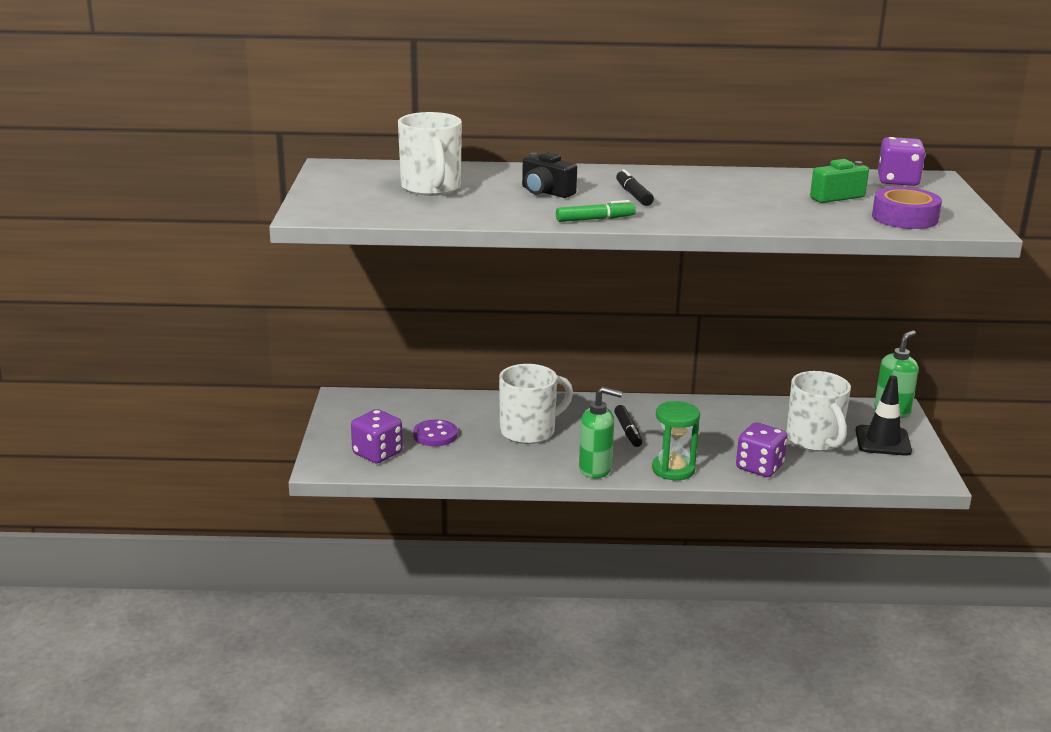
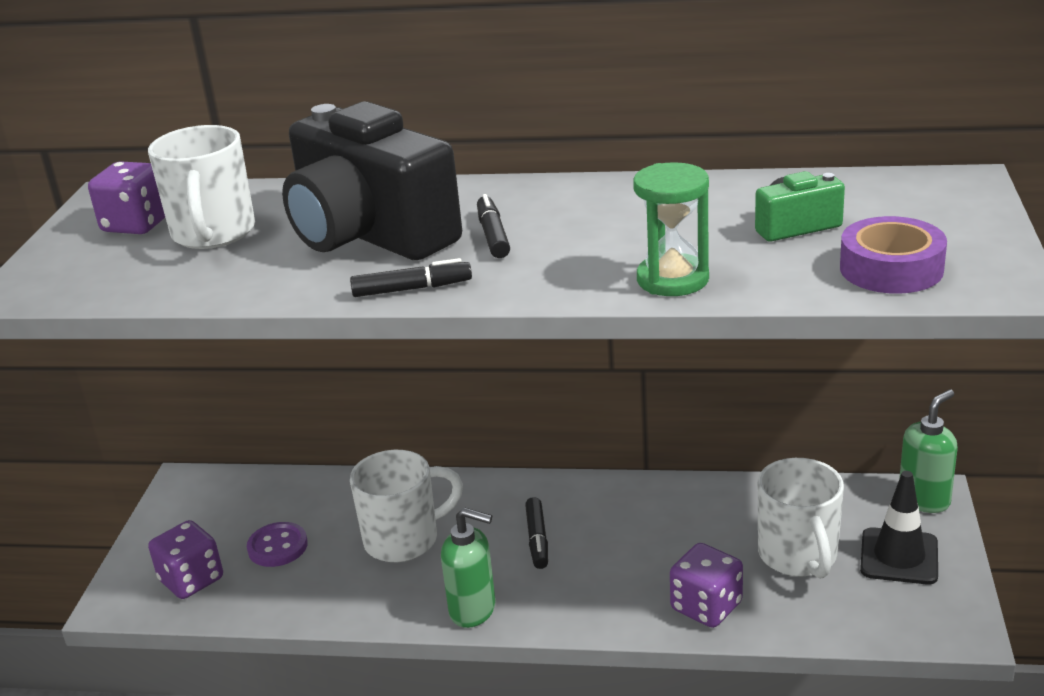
camera: 10 degrees right, 5 degrees up
black camera [522,152,577,198] -> black camera [282,101,462,260], size x2.28
green marker [556,200,636,222] -> black marker [350,258,472,297]
green hourglass [652,401,700,480] -> green hourglass moved to [633,162,709,296]
purple dice [878,137,925,186] -> purple dice moved to [88,161,165,234]

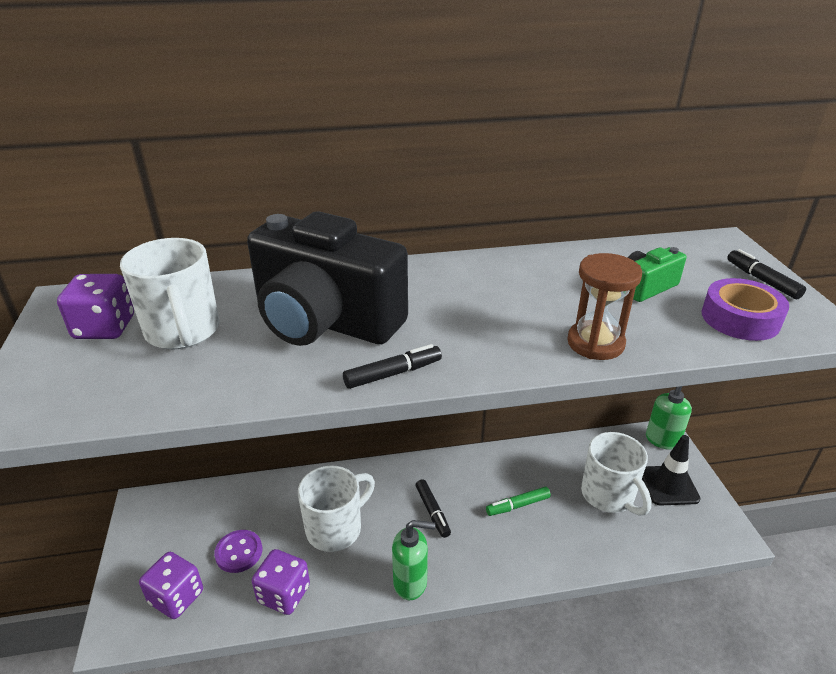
camera: 20 degrees left, 5 degrees up
black marker [477,194,510,258] -> black marker moved to [727,249,806,299]
green hourglass [633,162,709,296] -> brown hourglass [567,253,642,360]
purple dice [670,543,743,628] -> purple dice moved to [252,549,310,615]
none -> green marker [486,487,551,516]

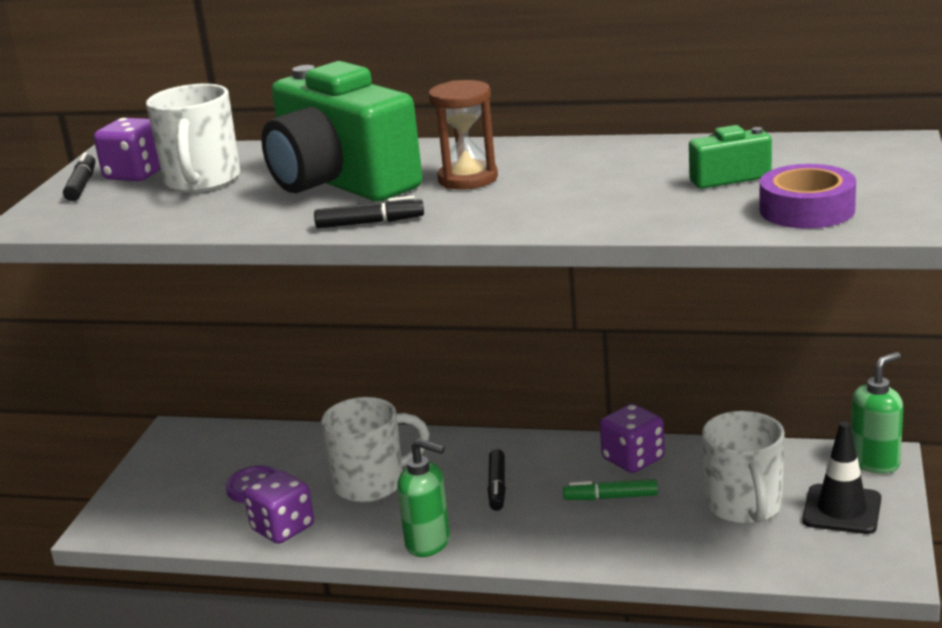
camera: 25 degrees right, 10 degrees down
purple dice [139,552,203,619] -> purple dice moved to [600,404,665,473]
black camera [247,211,408,346] -> green camera [261,61,422,201]
brown hourglass [567,253,642,360] -> brown hourglass moved to [428,80,498,190]
black marker [727,249,806,299] -> black marker moved to [63,152,96,201]

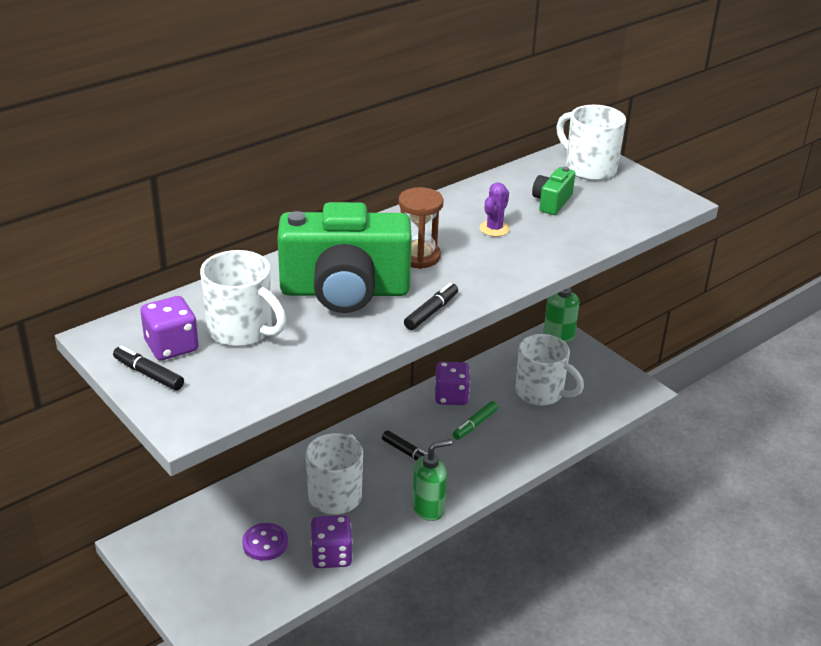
camera: 55 degrees left, 10 degrees up
purple tape [760,164,856,229] -> none
black traffic cone [802,421,881,534] -> none
none -> purple cactus [480,183,510,237]
none -> white mug [556,105,626,181]

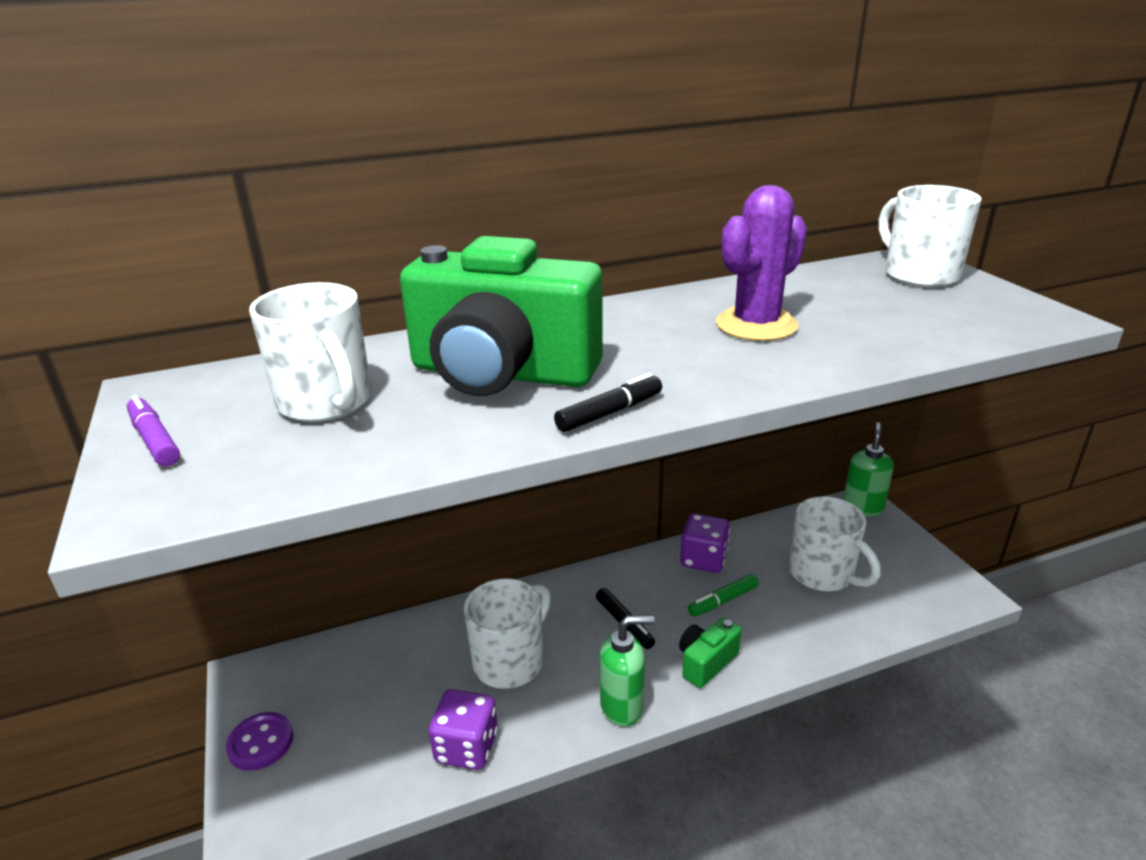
camera: 20 degrees right, 5 degrees down
black marker [113,346,184,390] -> purple marker [127,395,180,466]
purple dice [141,296,199,360] -> none
purple button [242,523,288,561] -> purple button moved to [226,712,293,771]
brown hourglass [398,187,444,269] -> none
purple cactus [480,183,510,237] -> purple cactus [716,185,807,341], size x1.86
green camera [532,167,575,215] -> green camera moved to [679,617,741,688]

